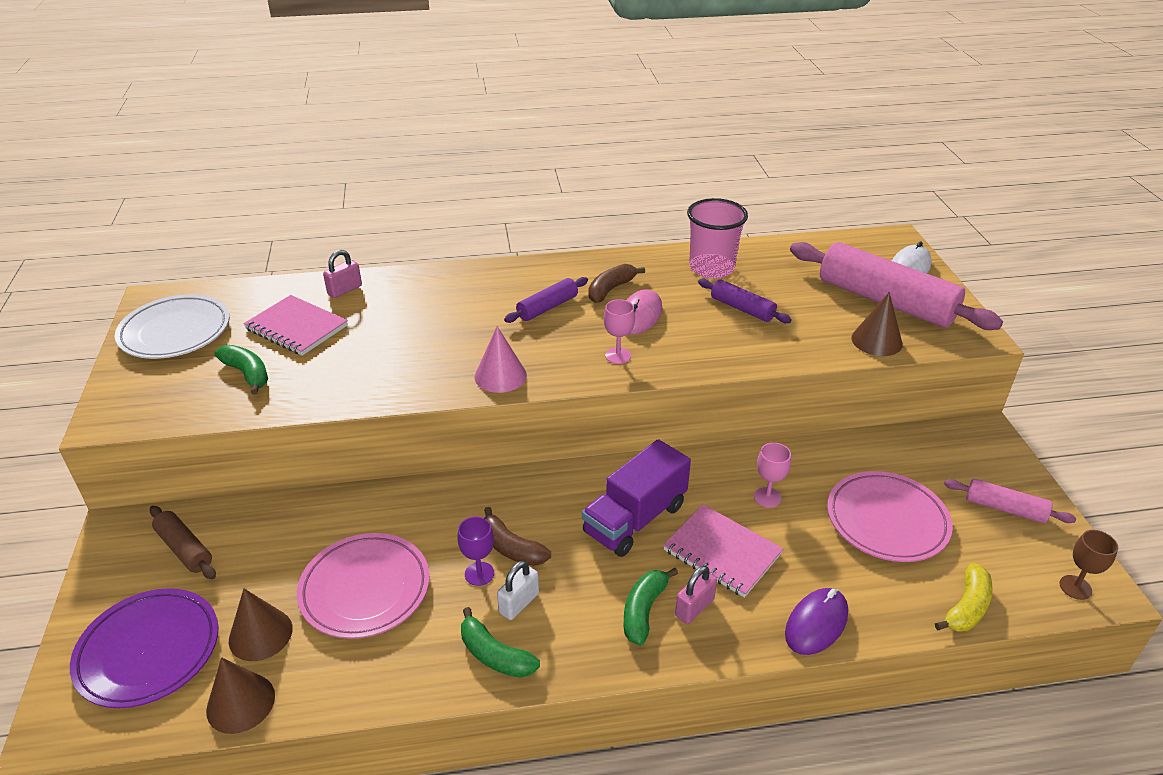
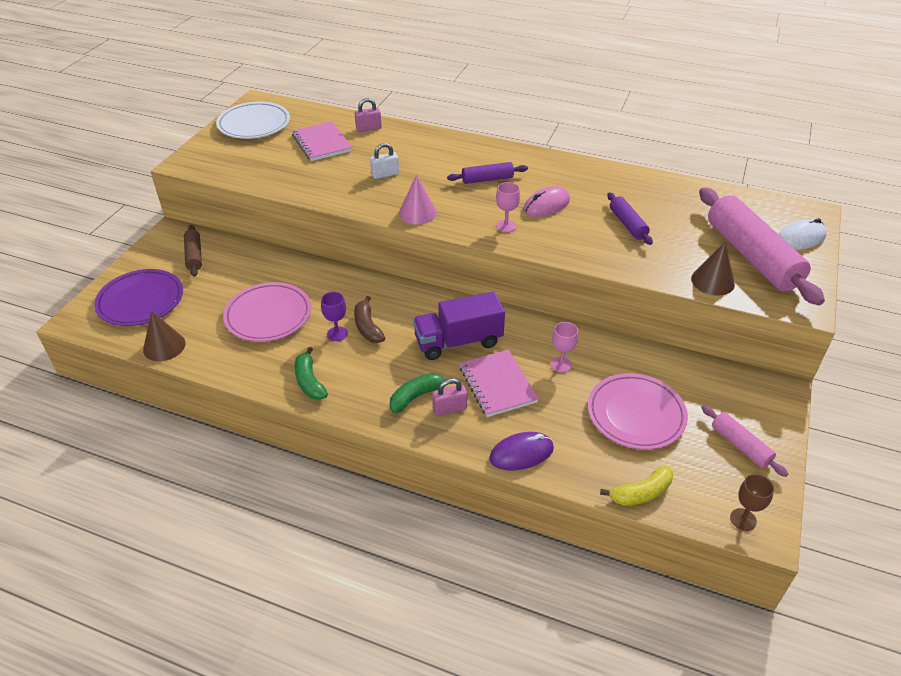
camera: 30 degrees right, 5 degrees up
green banana [215,345,268,395] -> none
brown cone [229,589,293,661] -> none
white padlock [497,561,539,620] -> white padlock moved to [370,143,399,179]
brown banana [588,264,645,303] -> none
pink cup [687,198,748,279] -> none

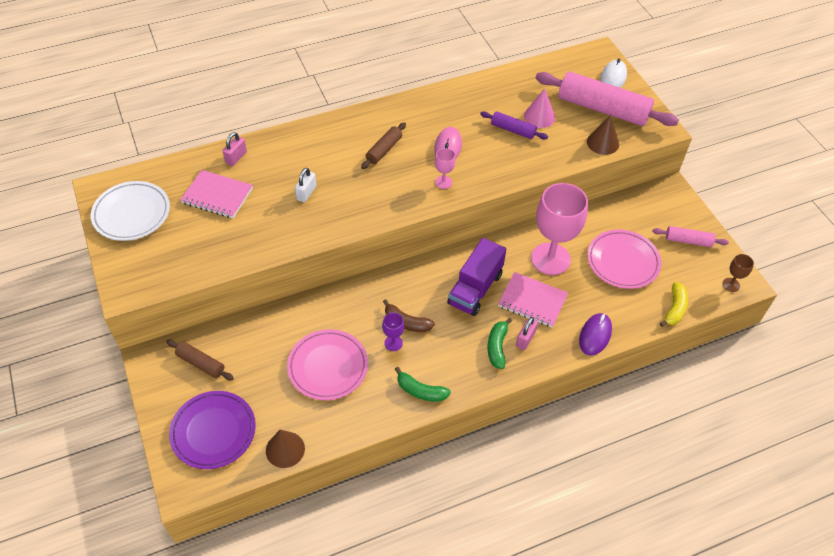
camera: 45 degrees left, 10 degrees up
pink cone [399,174,437,225] -> pink cone moved to [524,89,555,128]
purple rolling pin [447,162,528,184] -> brown rolling pin [361,122,406,169]
pink goblet [551,322,579,373] -> pink goblet [531,183,588,275], size x2.34

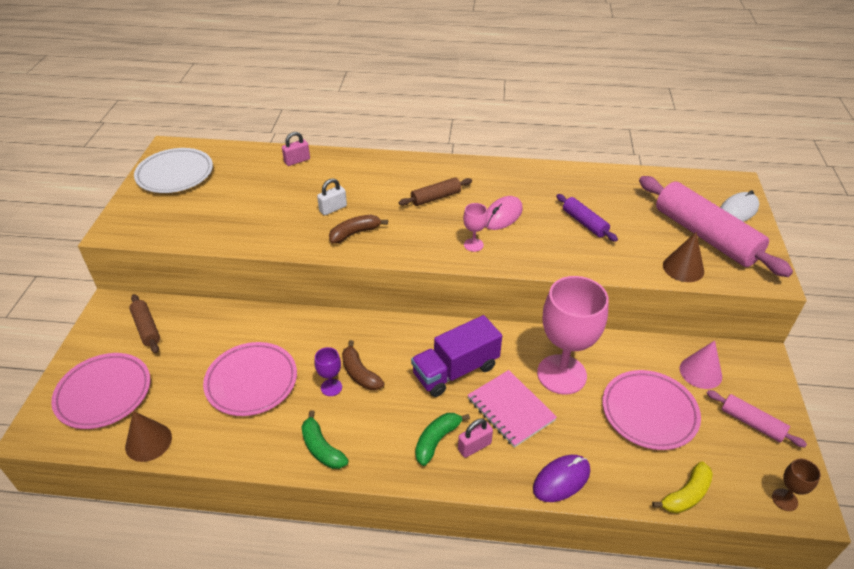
camera: 30 degrees right, 10 degrees down
purple plate [169,391,256,469] -> pink plate [51,353,151,429]
pink notebook [181,170,253,218] -> none
pink cone [524,89,555,128] -> pink cone moved to [680,340,722,389]
none -> brown banana [329,215,388,244]

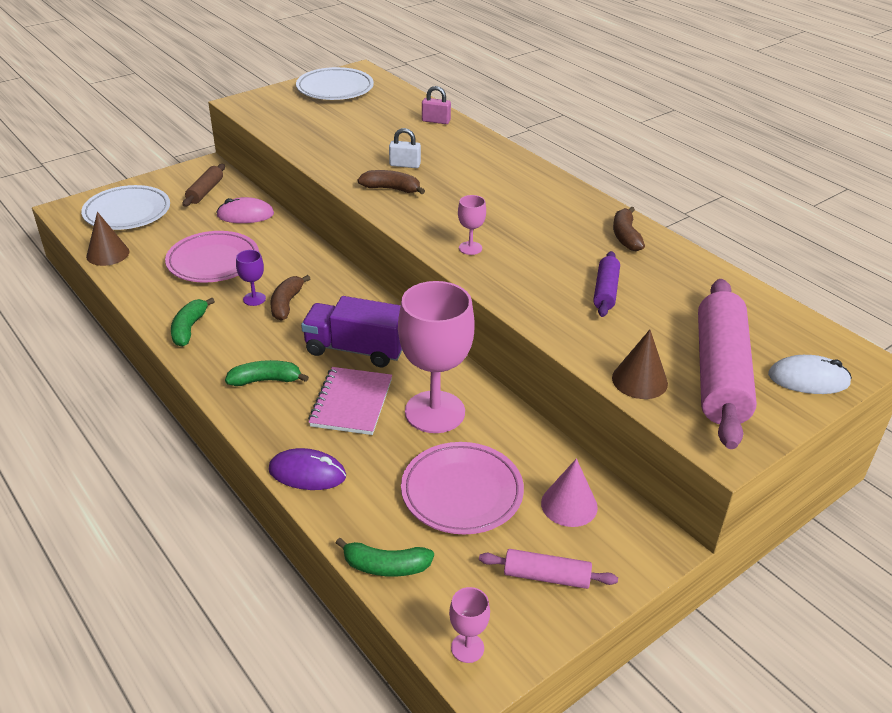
camera: 45 degrees right, 5 degrees down
pink plate [51,353,151,429] -> white plate [81,185,170,230]
brown rolling pin [399,177,472,206] -> none
pink padlock [458,419,493,458] -> none
pink mouse [485,196,523,230] -> pink mouse moved to [216,197,274,223]
yellow banana [652,461,713,514] -> green banana [336,538,434,577]
pink rolling pin [707,390,807,448] -> pink rolling pin turned 75 degrees counterclockwise [479,549,618,589]
brown goblet [772,459,821,511] -> pink goblet [449,587,490,663]
none -> brown banana [613,206,645,251]

